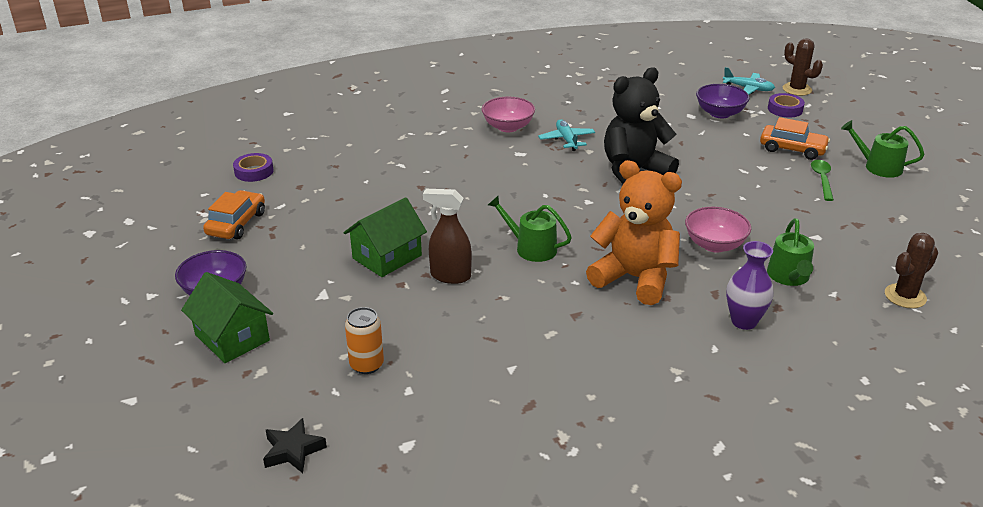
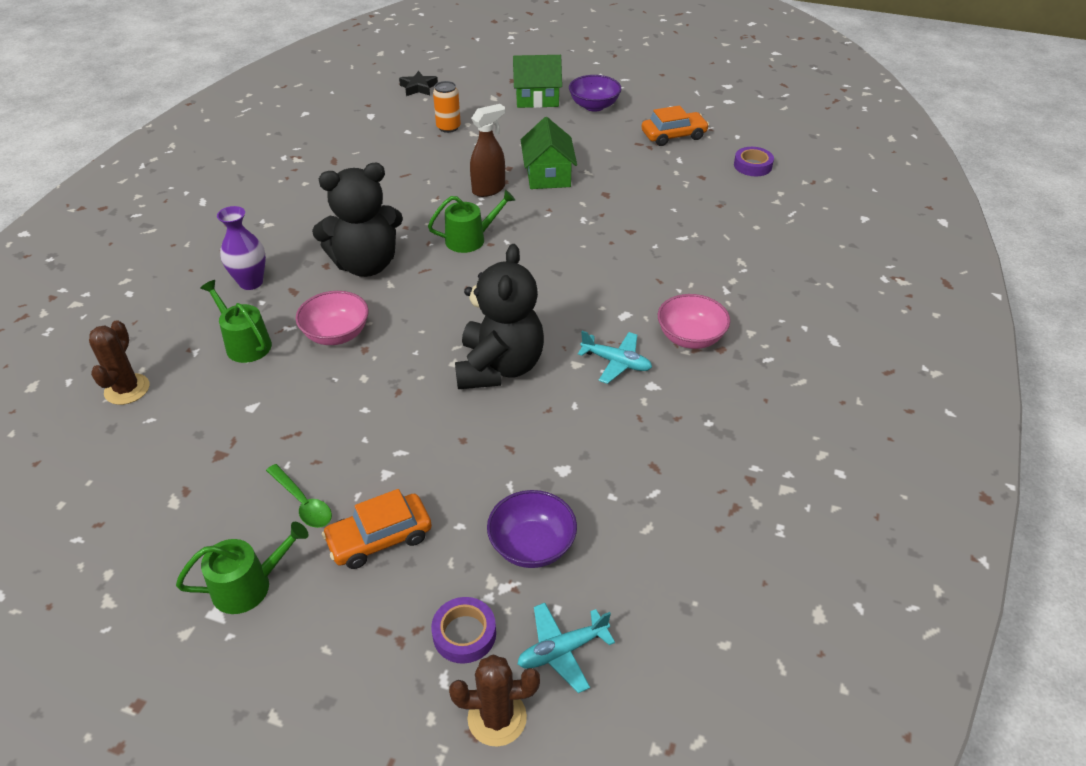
camera: 130 degrees right, 10 degrees up
orange car [203,190,265,239] -> orange car turned 75 degrees counterclockwise [642,105,709,146]
orange teddy bear [586,160,682,305] -> black teddy bear [312,163,403,277]

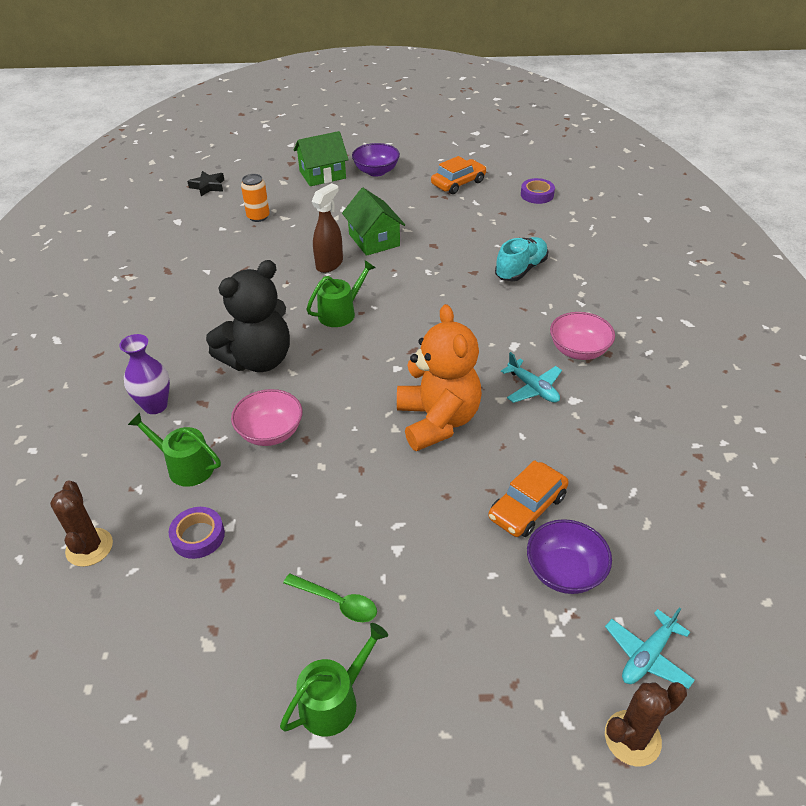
camera: 20 degrees left, 0 degrees up
orange car [322,489,432,569] -> orange car moved to [488,460,569,537]
purple tape [431,597,496,664] -> purple tape moved to [168,507,225,559]
black teddy bear [455,244,544,389] -> orange teddy bear [397,304,482,451]
turquoise plane [578,331,652,384] -> turquoise plane turned 45 degrees clockwise [501,352,562,403]
none -> turquoise shoe [495,237,548,281]

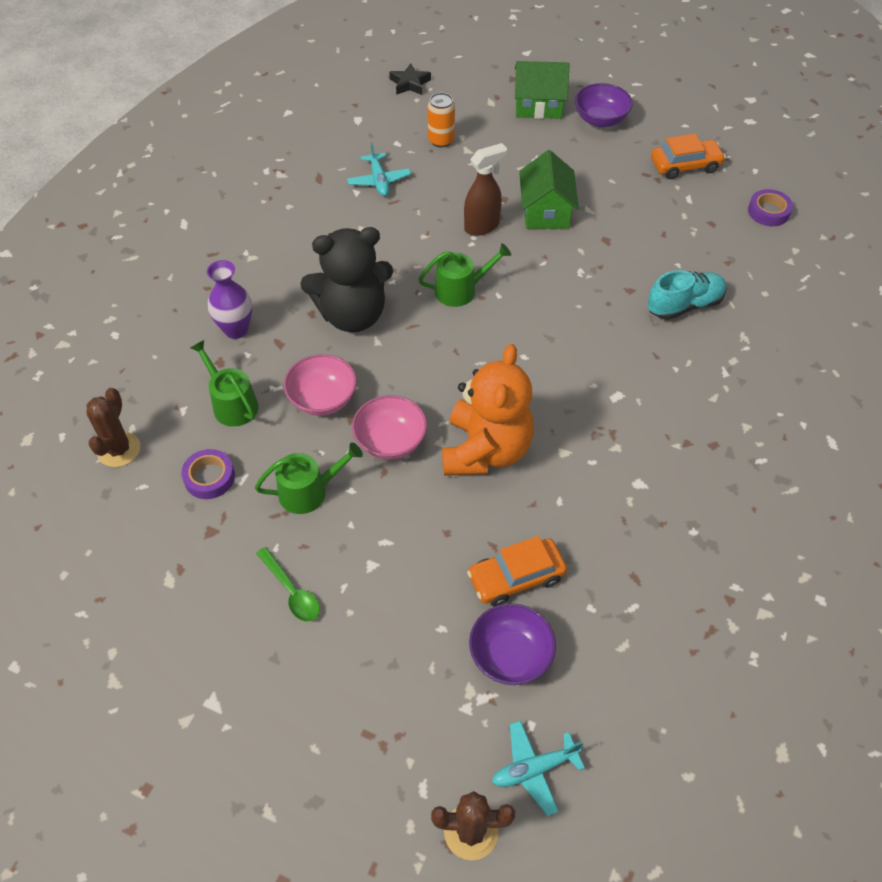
camera: 25 degrees right, 10 degrees up
green watering can [280,623,388,736] -> green watering can moved to [255,442,363,514]
turquoise plane [501,352,562,403] -> turquoise plane moved to [347,143,411,196]
pink bowl [550,312,615,360] -> pink bowl moved to [352,395,427,460]

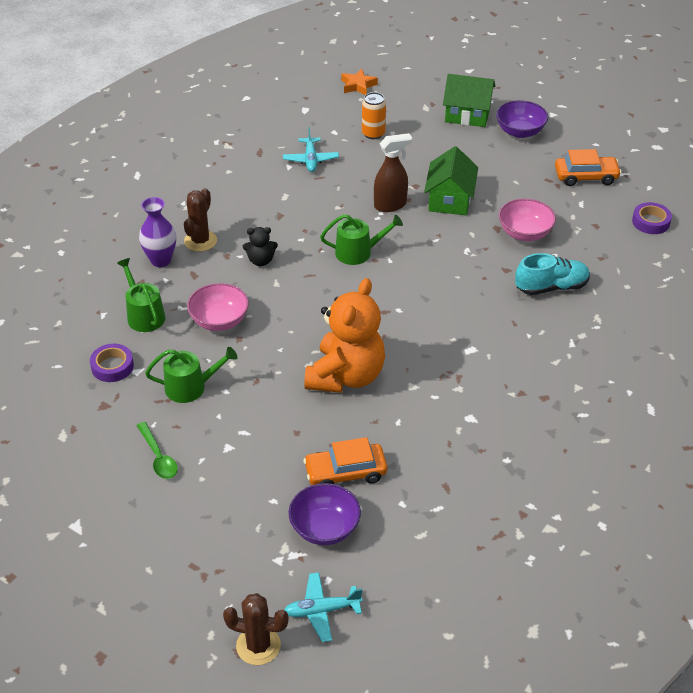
camera: 10 degrees right, 10 degrees down
brown cactus [86,388,140,467] -> brown cactus moved to [184,188,217,252]
black teddy bear [300,227,393,332] -> black teddy bear [243,227,278,266], size x0.44
pink bowl [352,395,427,460] -> pink bowl moved to [499,198,556,241]
black star [389,63,431,95] -> orange star [341,69,378,95]

